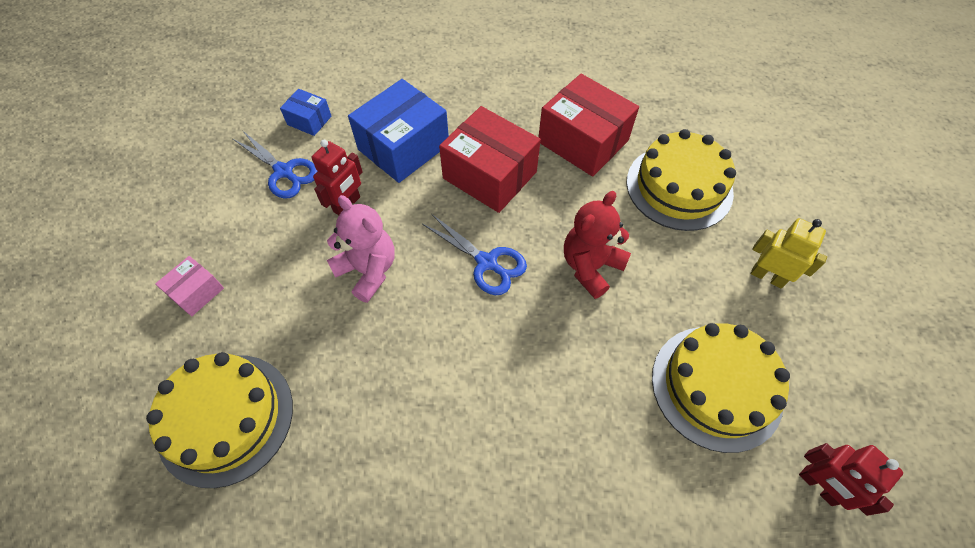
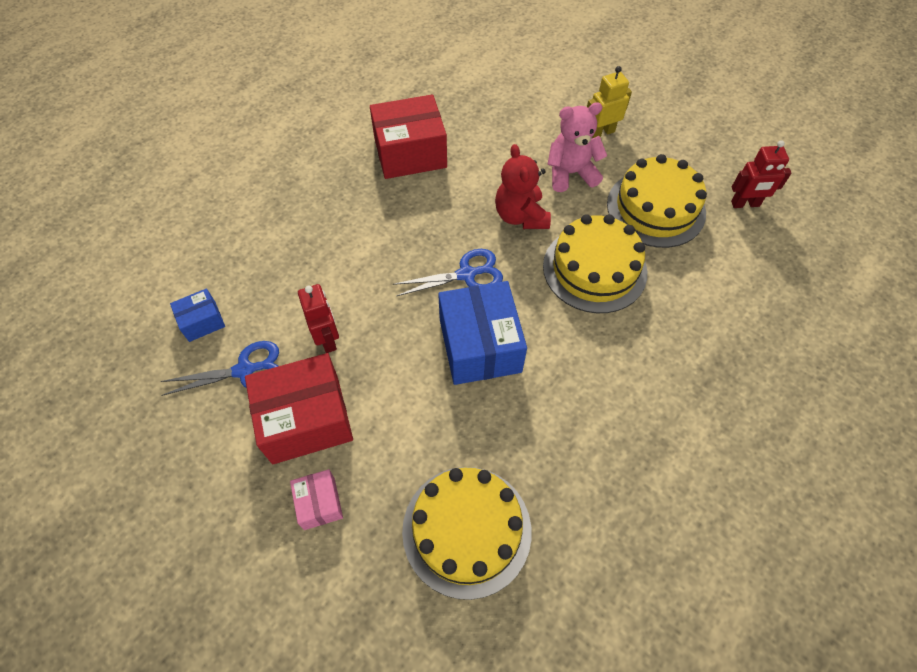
camera: 55 degrees left, 0 degrees up
pink teddy bear [327,195,395,303] -> pink teddy bear moved to [547,102,607,192]
blue box [348,79,449,183] -> blue box moved to [438,281,527,385]
red box [439,106,541,213] -> red box moved to [245,353,353,464]
yellow cake [627,129,736,231] -> yellow cake moved to [543,214,647,313]

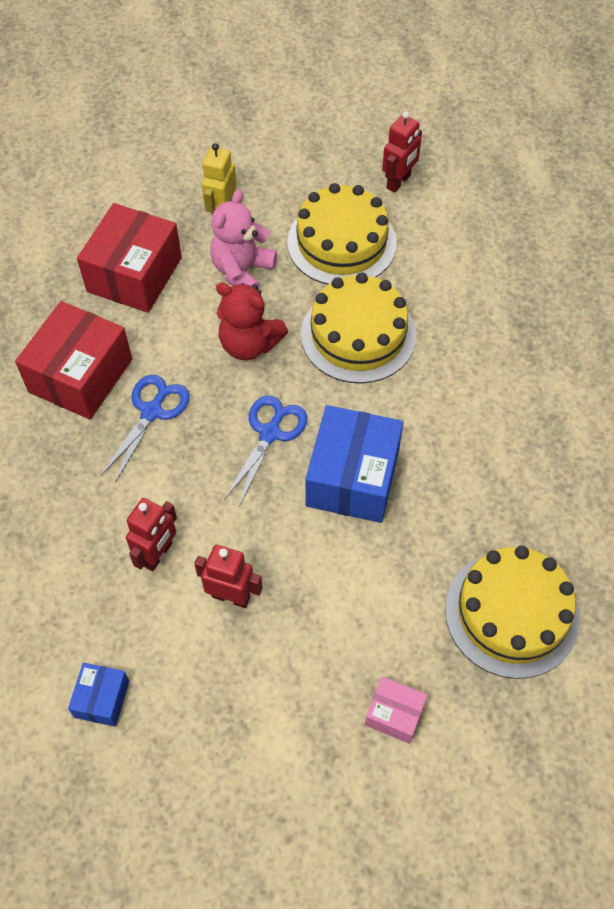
camera: 50 degrees left, 0 degrees up
blue scissors [160,341,279,396] -> blue scissors moved to [101,375,190,483]
red box [245,353,353,464] -> red box moved to [77,203,182,313]
blue box [438,281,527,385] -> blue box turned 75 degrees clockwise [306,405,403,523]
none -> red robot [126,498,177,571]

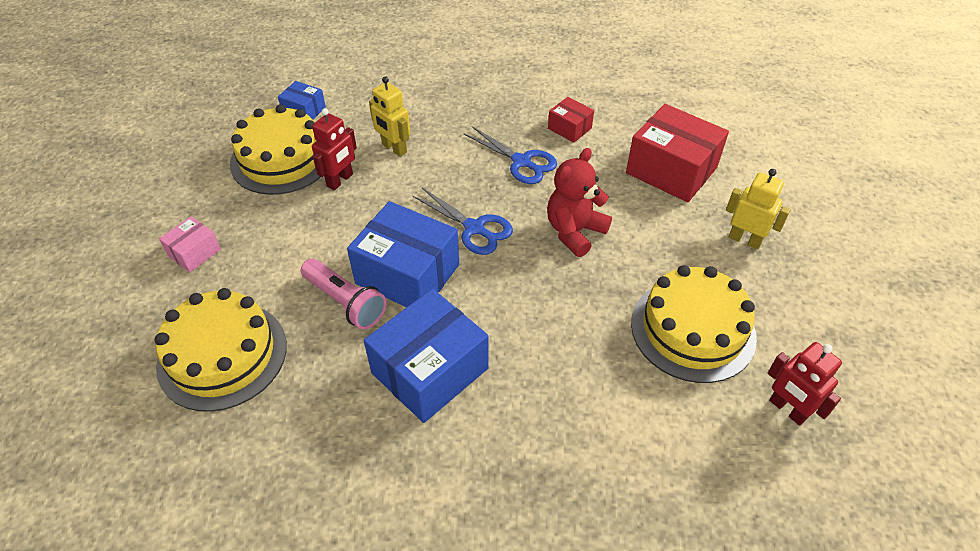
camera: 105 degrees right, 10 degrees down
red box [15,301,132,419] -> red box [548,97,594,143], size x0.50
red robot [126,498,177,571] -> yellow robot [369,76,410,157]
pink teddy bear [210,190,277,289] -> none
yellow cake [301,273,416,384] -> yellow cake moved to [230,104,321,195]
none -> pink flashlight [301,259,387,329]
none -> blue box [364,289,489,423]

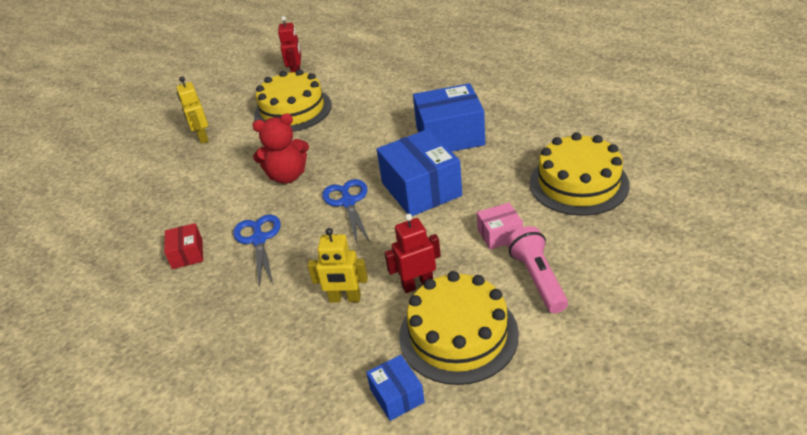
camera: 140 degrees left, 10 degrees down
pink box [159,216,221,272] -> pink box moved to [477,203,523,249]
pink flashlight [301,259,387,329] -> pink flashlight moved to [507,226,568,313]
yellow robot [369,76,410,157] -> yellow robot turned 105 degrees clockwise [308,228,368,303]
red box [626,104,729,202] -> none

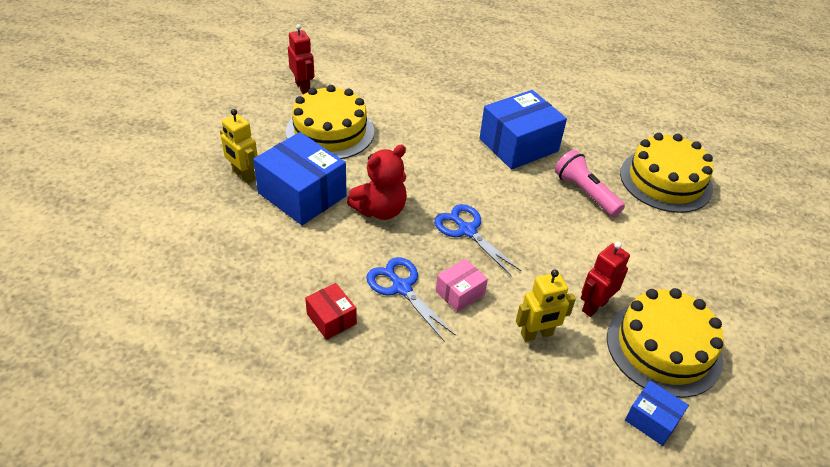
camera: 30 degrees left, 5 degrees up
blue box [377,129,462,216] -> blue box moved to [253,132,347,225]
pink box [477,203,523,249] -> pink box moved to [436,259,488,312]
pink flashlight [507,226,568,313] -> pink flashlight moved to [555,150,625,217]

